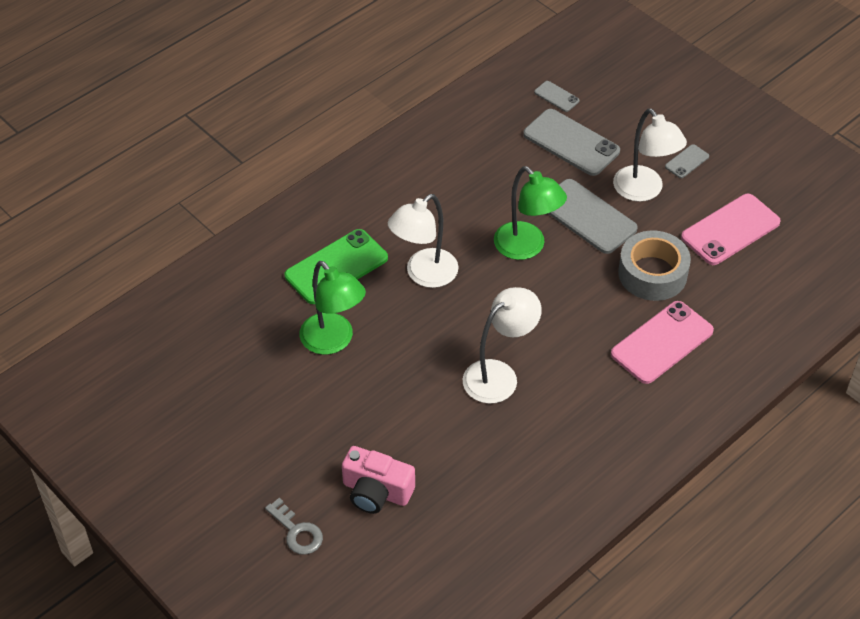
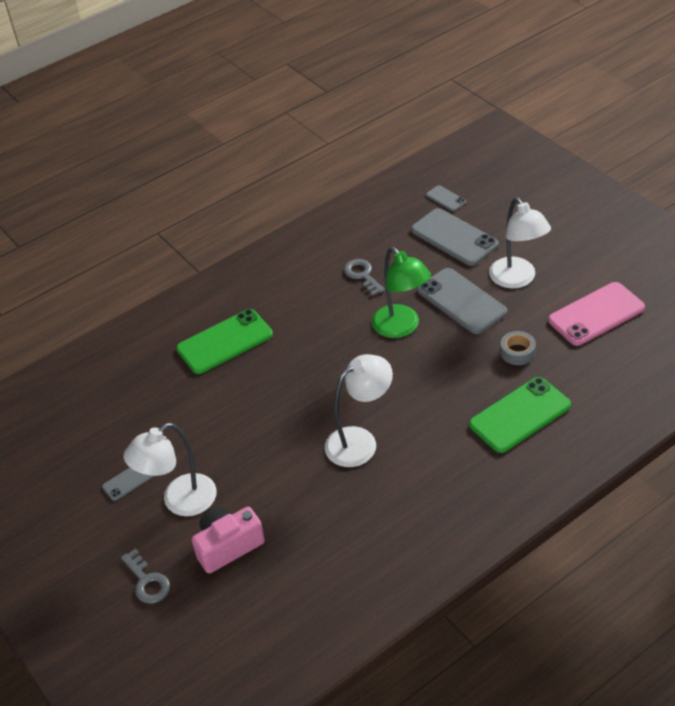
camera: 10 degrees right, 5 degrees down
green lamp [300,261,366,355] -> none
pink camera [342,446,415,514] -> pink camera turned 120 degrees clockwise [192,506,265,574]
white lamp [388,194,459,288] -> white lamp moved to [124,423,217,516]
pink phone [611,301,714,384] -> green phone [469,377,571,453]
grey tape [618,230,691,301] -> grey tape [500,331,536,365], size x0.53
grey phone [665,144,709,178] -> grey phone moved to [102,468,153,501]
none -> grey key [344,259,385,296]

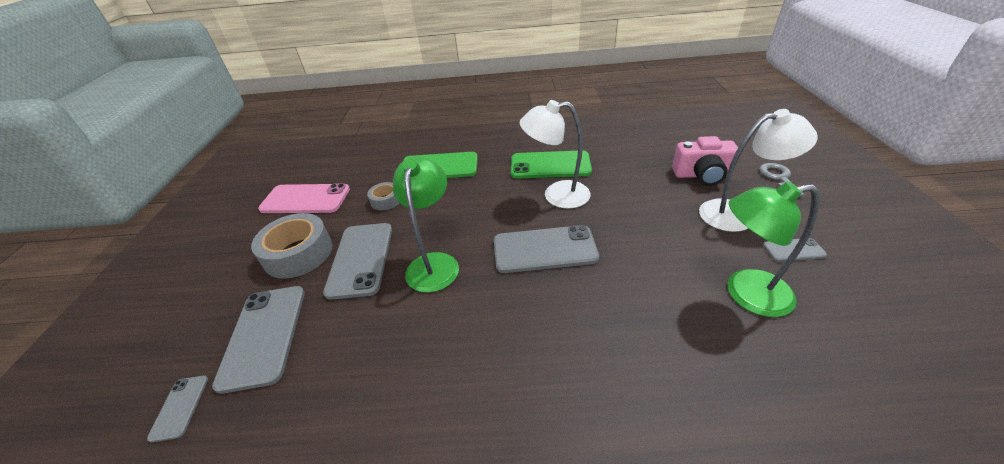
camera: 145 degrees left, 5 degrees down
green phone [176,309,273,374] -> green phone moved to [511,150,592,179]
grey key [344,259,385,296] -> none
white lamp [489,197,551,288] -> grey tape [251,213,333,279]
none -> grey phone [494,225,599,273]
none -> green lamp [727,182,820,317]

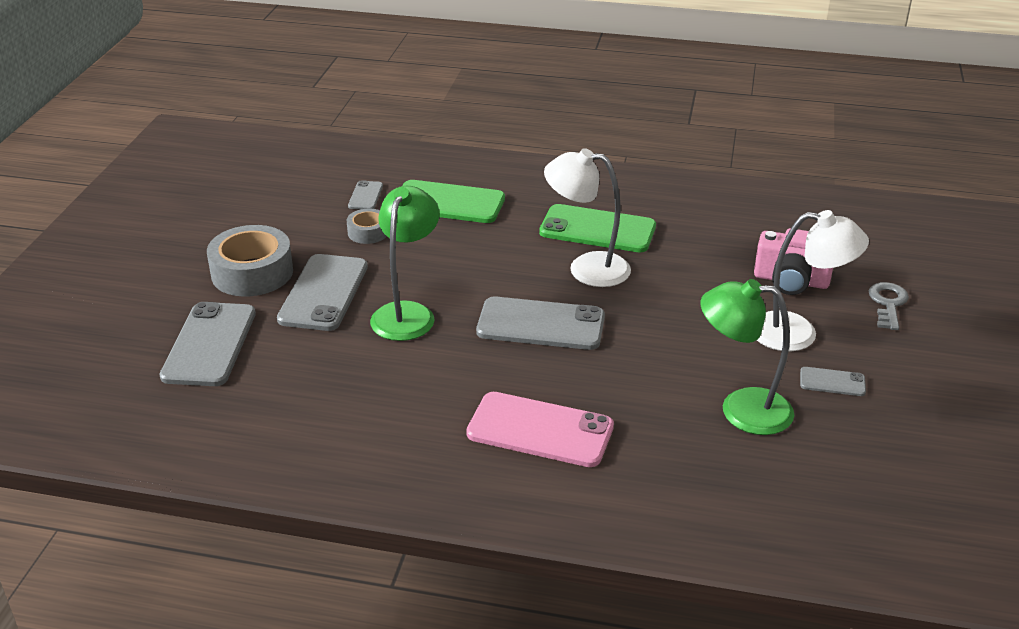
camera: 10 degrees right, 5 degrees down
grey phone [147,376,208,442] -> grey phone moved to [348,180,383,209]
pink phone [258,183,350,213] -> pink phone moved to [466,392,614,467]

